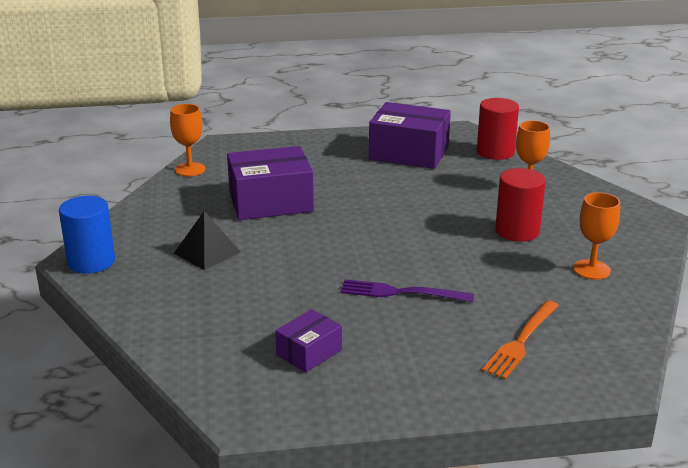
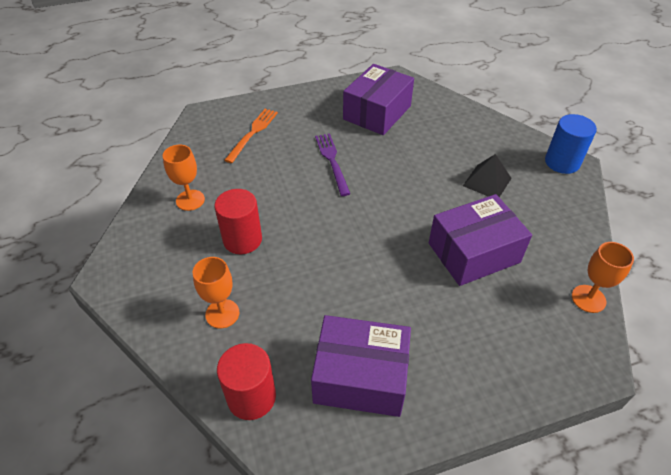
camera: 170 degrees right, 20 degrees up
purple box [275,309,342,373] -> purple box [343,64,414,135], size x1.89
purple fork [341,280,474,302] -> purple fork turned 105 degrees counterclockwise [315,134,350,196]

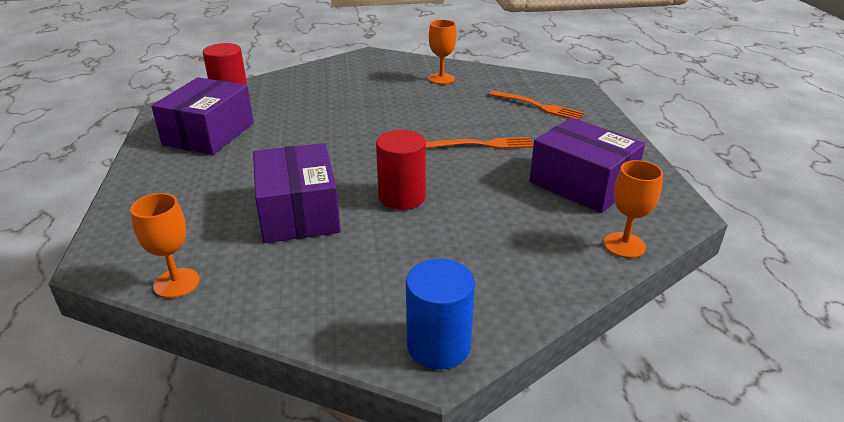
camera: 100 degrees right, 15 degrees down
orange goblet [193,257,240,328] -> orange goblet moved to [604,160,663,258]
red cylinder [214,189,262,254] -> red cylinder moved to [376,130,426,210]
purple fork [315,134,350,196] -> orange fork [426,137,534,149]
black pyramid [463,154,512,197] -> none

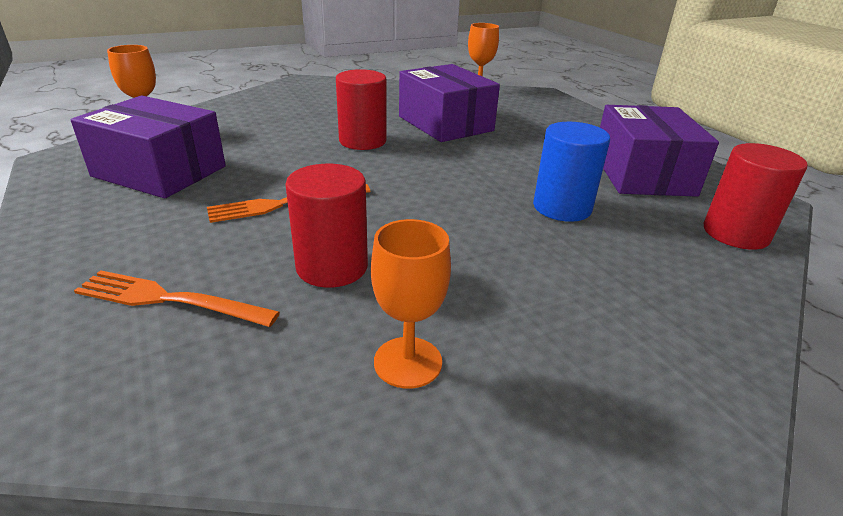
camera: 160 degrees right, 0 degrees up
blue cylinder [406,259,475,369] -> blue cylinder moved to [533,122,610,222]
none -> red cylinder [285,164,368,288]

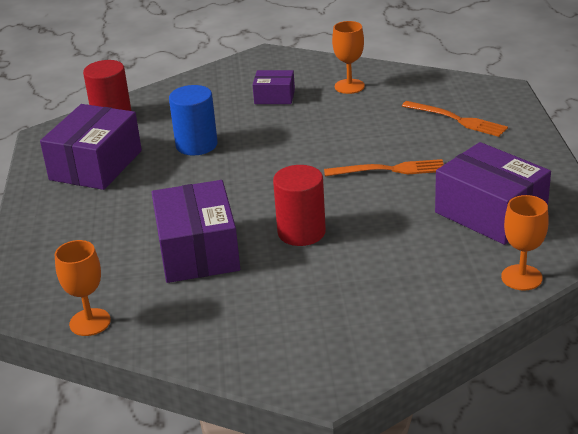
camera: 155 degrees left, 0 degrees up
red cylinder [285,164,368,288] -> none
none -> purple box [253,70,295,104]

